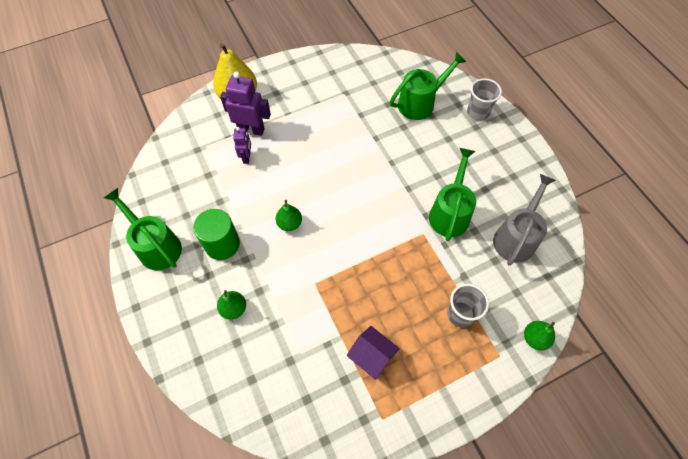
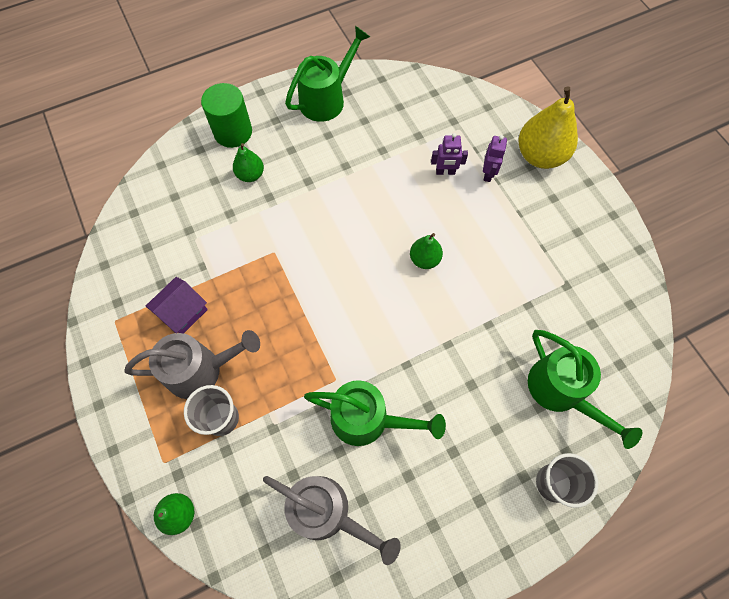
camera: 90 degrees right, 5 degrees up
green cylinder [193,209,240,260] -> green cylinder moved to [201,83,252,148]
purple robot [220,72,271,136] -> purple robot [483,135,507,182], size x0.58
green pear [276,200,302,231] -> green pear moved to [410,233,443,269]
none -> grey watering can [125,330,260,399]

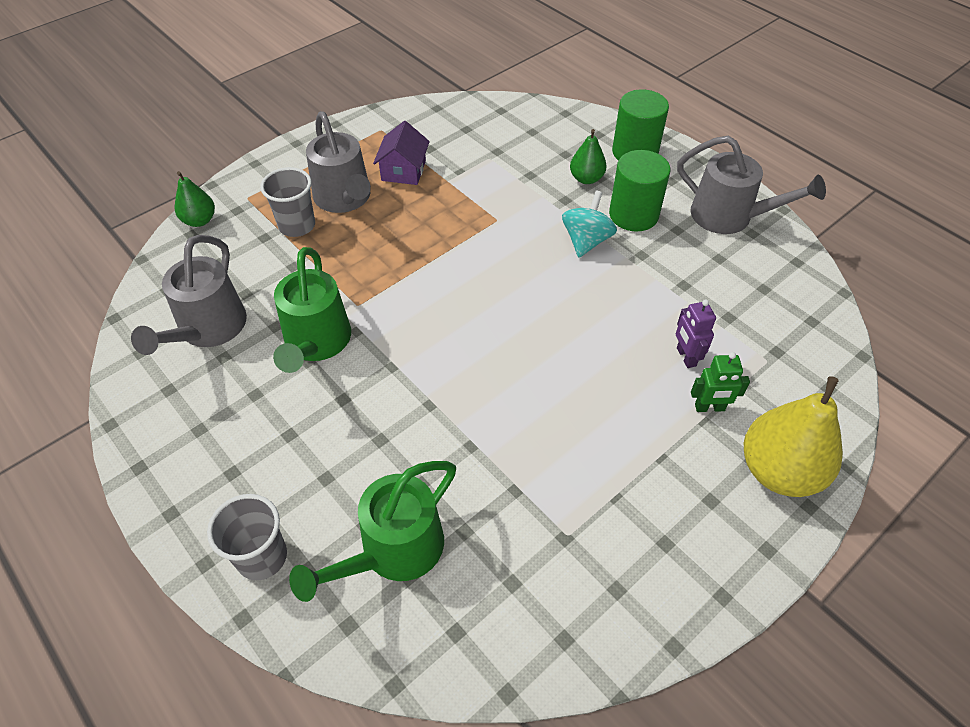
camera: 75 degrees right, 15 degrees down
purple house [146,277,208,334] -> purple house turned 75 degrees clockwise [373,121,430,185]
green watering can [285,26,370,122] -> grey watering can [677,136,826,234]
green pear [410,233,443,269] -> none
purple robot [483,135,507,182] -> green robot [691,352,750,412]
none -> turquoise spinning top [562,191,617,258]
none -> green cylinder [609,150,670,232]

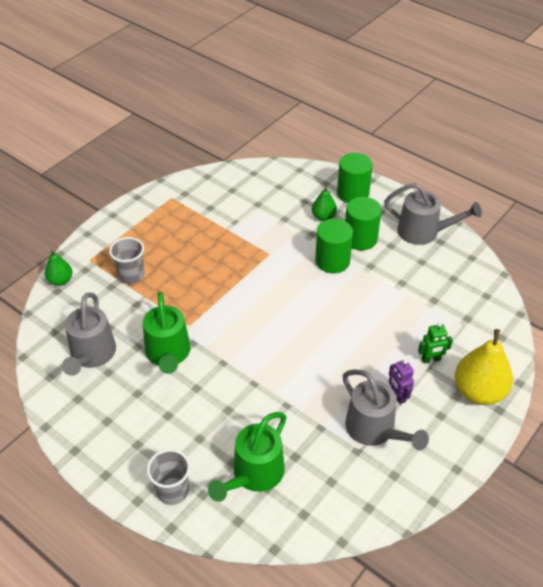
camera: 10 degrees left, 5 degrees down
grey watering can [306,111,371,213] -> grey watering can moved to [343,369,429,450]
purple house [373,121,430,185] -> none
turquoise spinning top [562,191,617,258] -> green cylinder [315,219,353,274]
purple robot [676,299,716,368] -> purple robot moved to [389,359,414,404]

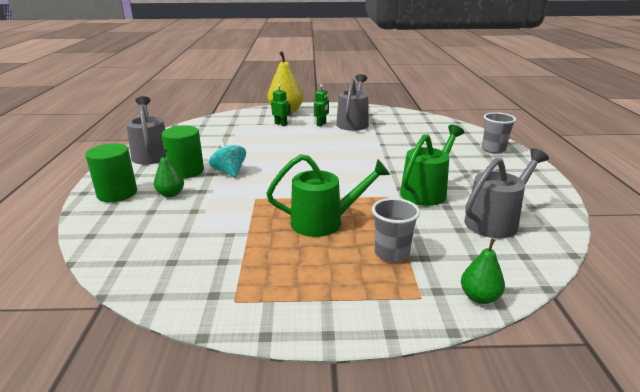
camera: 130 degrees left, 20 degrees down
green watering can [208,412,286,502] -> green watering can moved to [266,154,390,237]
green cylinder [315,219,353,274] -> turquoise spinning top [209,138,246,178]
purple robot [389,359,414,404] -> green robot [314,84,329,127]

